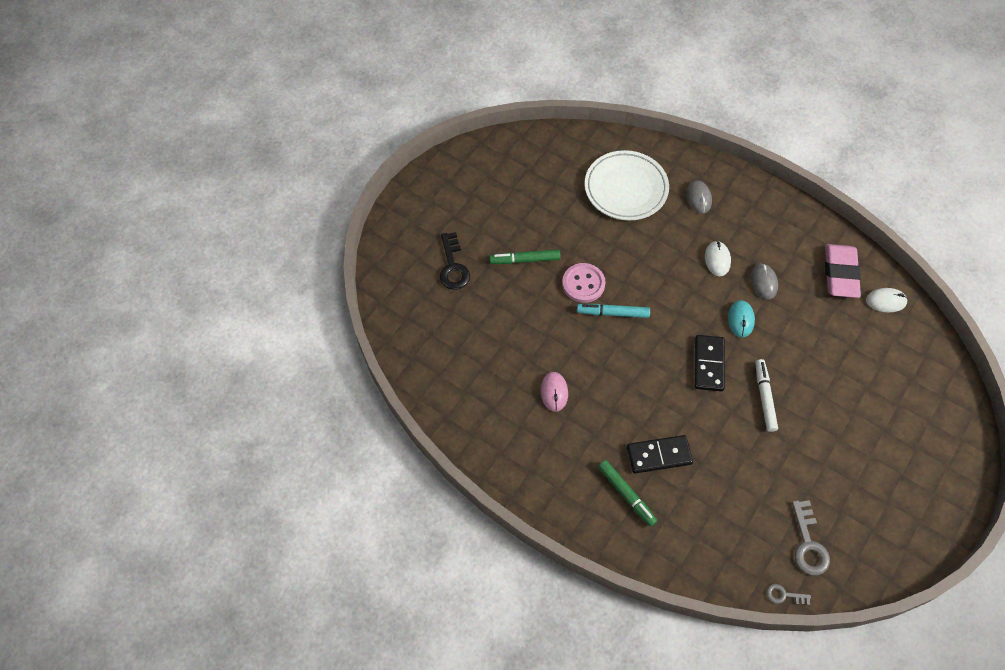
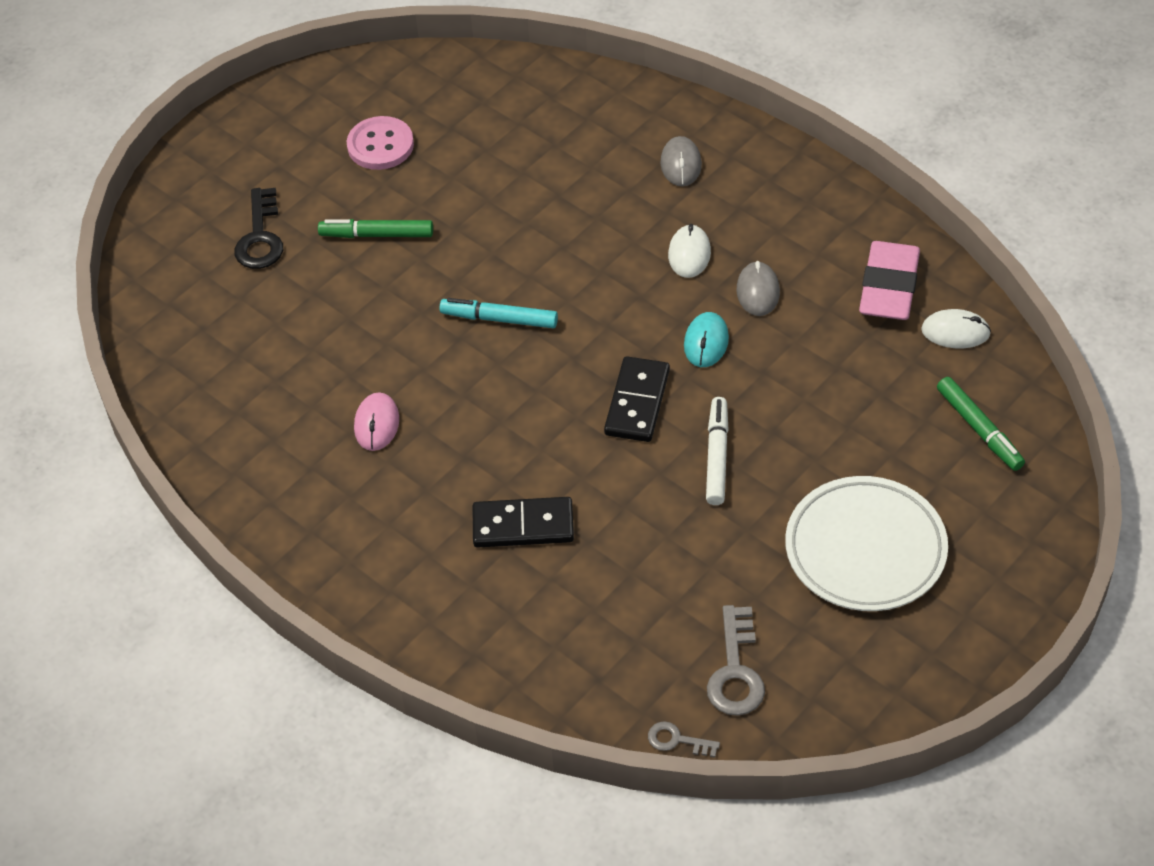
camera: 10 degrees right, 10 degrees down
pink button [562,263,606,303] -> pink button moved to [347,116,414,170]
white plate [585,150,669,221] -> white plate moved to [785,476,948,611]
green marker [598,460,657,527] -> green marker moved to [937,377,1025,471]

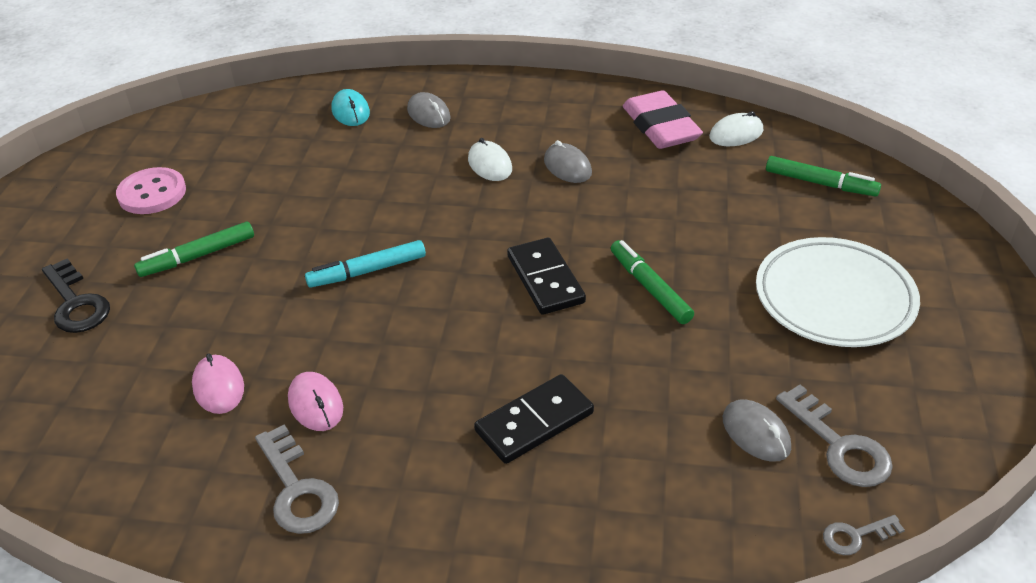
camera: 35 degrees left, 10 degrees down
turquoise mouse [684,312,729,367] -> turquoise mouse moved to [332,89,370,126]
white marker [706,397,729,505] -> green marker [611,240,694,324]
none -> pink mouse [192,353,244,414]
none -> grey key [255,424,339,534]
none -> grey mouse [723,399,791,462]

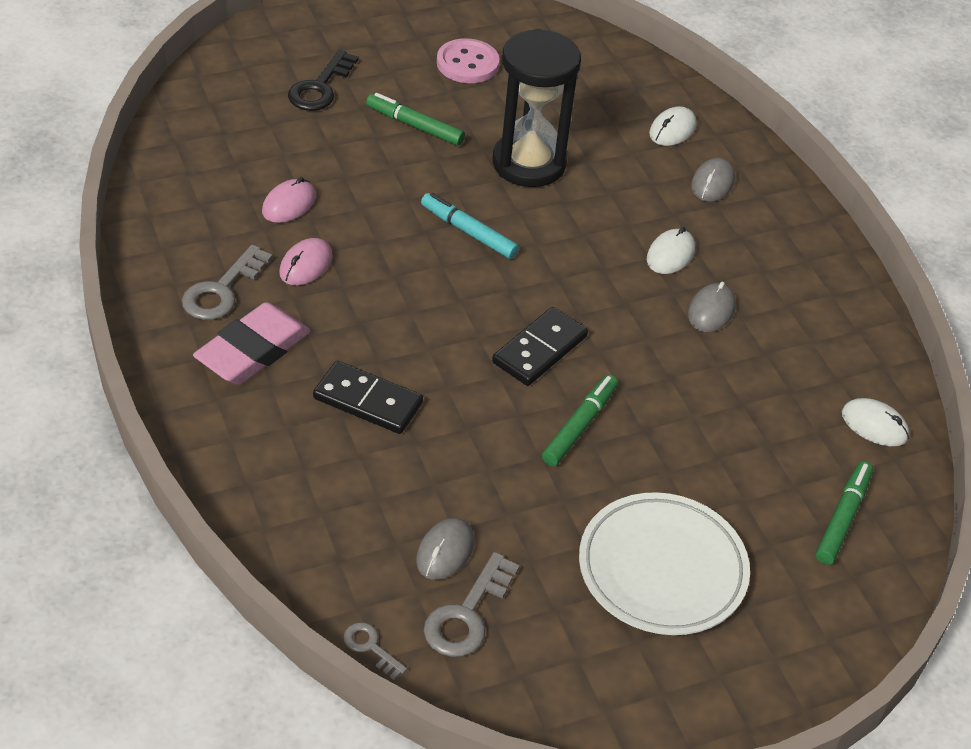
camera: 55 degrees right, 5 degrees up
turquoise mouse [332,89,370,126] -> white mouse [649,106,696,146]
pink eraser [623,90,703,149] -> pink eraser moved to [193,302,310,384]
green marker [766,156,881,197] -> green marker turned 150 degrees counterclockwise [816,461,873,565]
none -> black hourglass [492,29,581,187]

